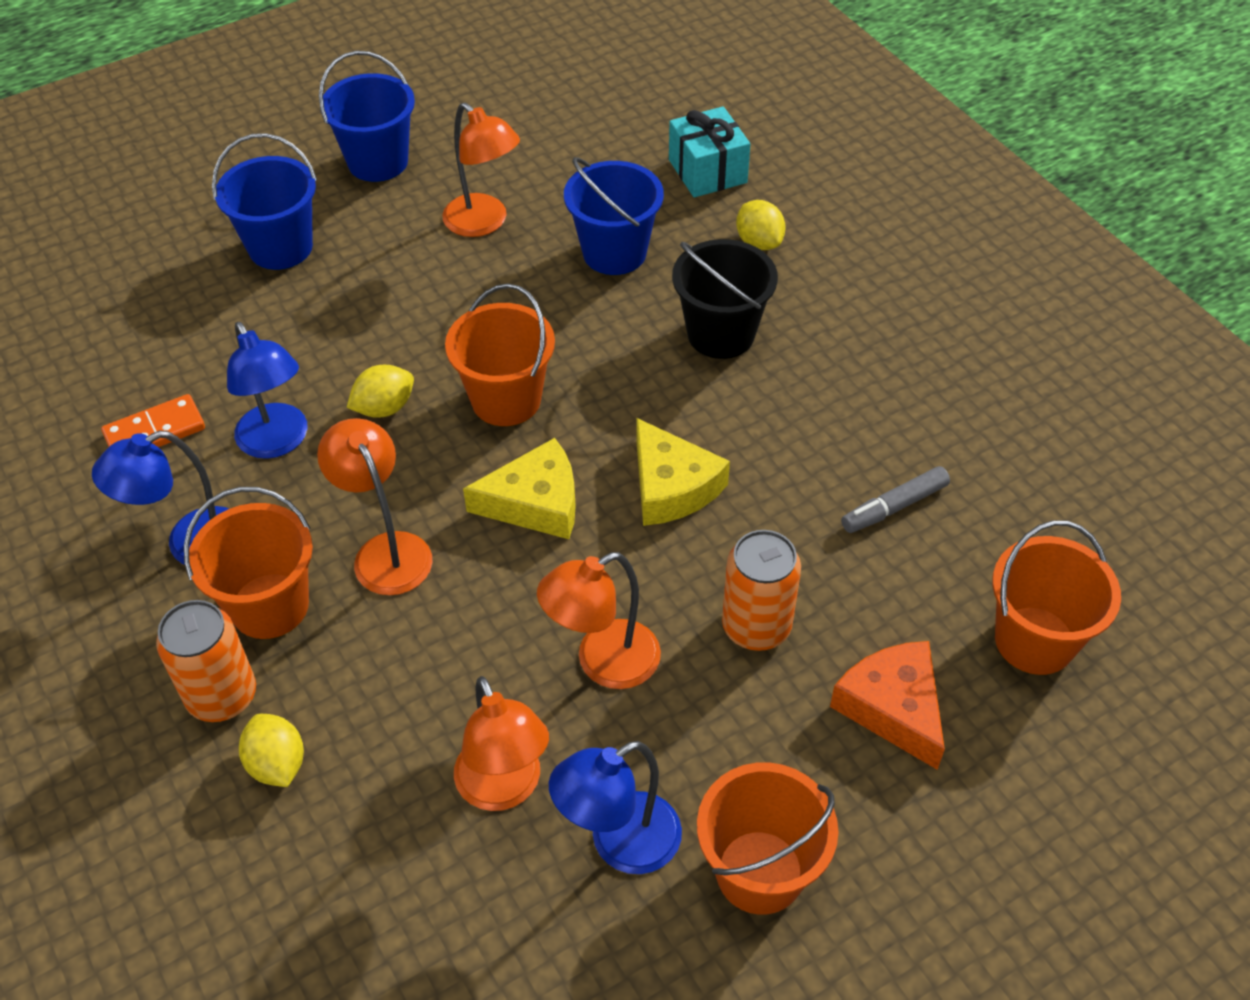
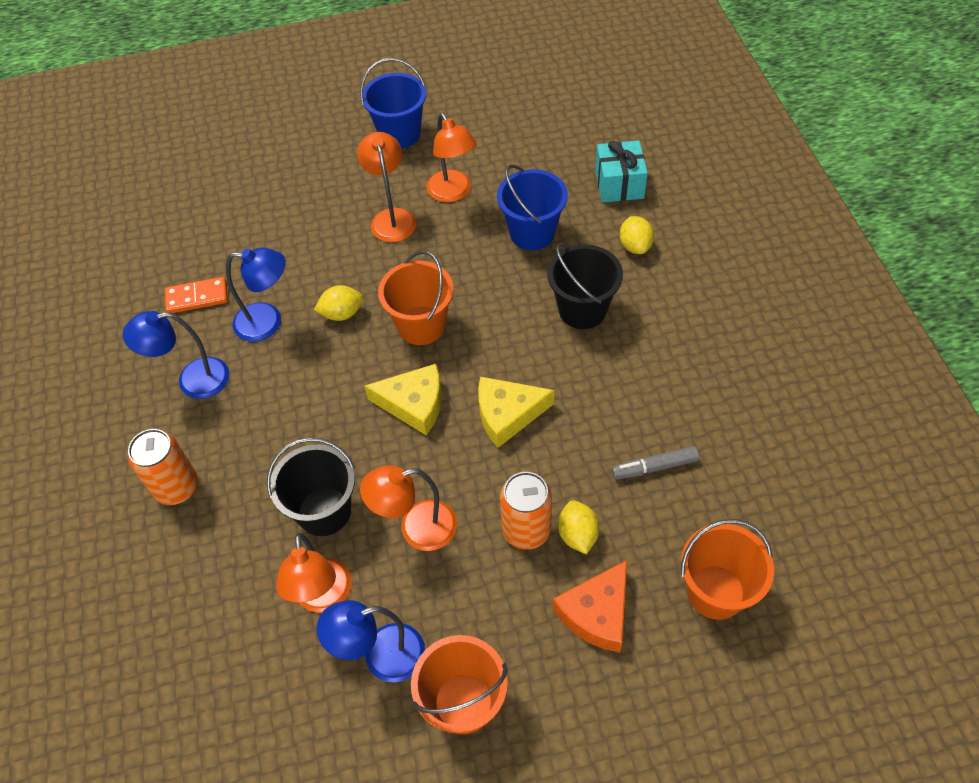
camera: 20 degrees right, 5 degrees up
orange bucket [184,487,313,639] -> none
blue bucket [212,133,317,270] -> none
blue lamp [227,322,308,459] -> blue lamp turned 75 degrees counterclockwise [226,247,286,342]
yellow lemon [239,714,304,787] -> yellow lemon moved to [558,500,599,554]
orange lamp [317,418,433,595] -> orange lamp moved to [357,132,416,242]
yellow cheese [636,418,730,526] -> yellow cheese turned 90 degrees clockwise [478,377,554,448]
orange cheese [830,641,945,770] -> orange cheese turned 135 degrees counterclockwise [553,560,627,652]
none -> black bucket [267,438,355,536]

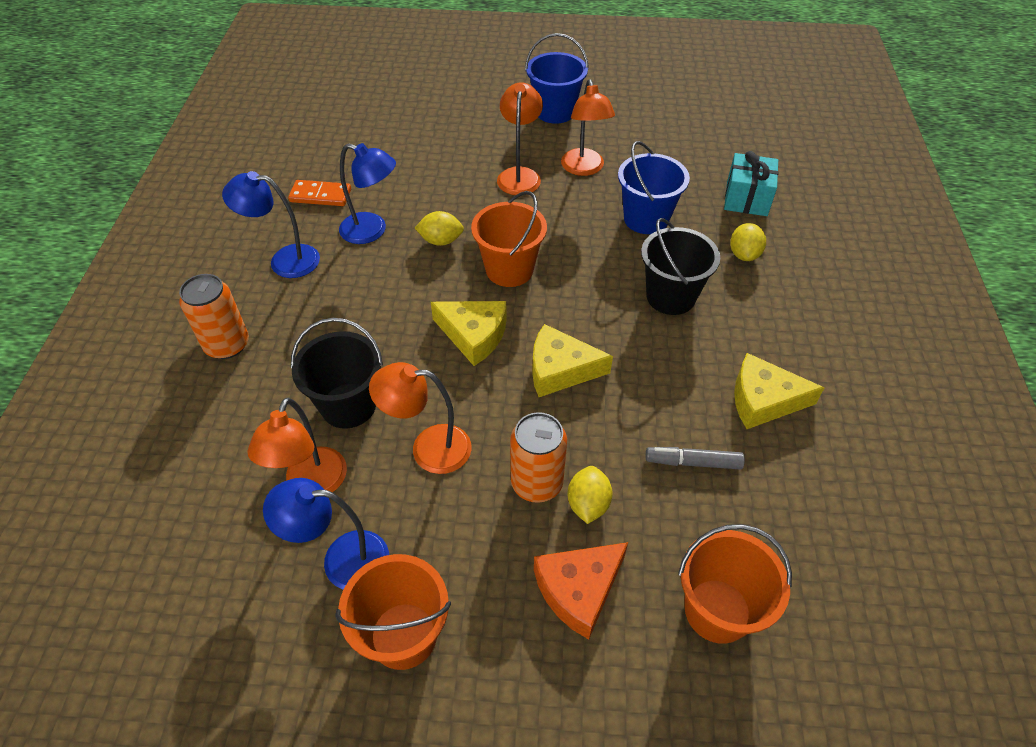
camera: 15 degrees right, 5 degrees down
none -> yellow cheese [734,353,825,429]

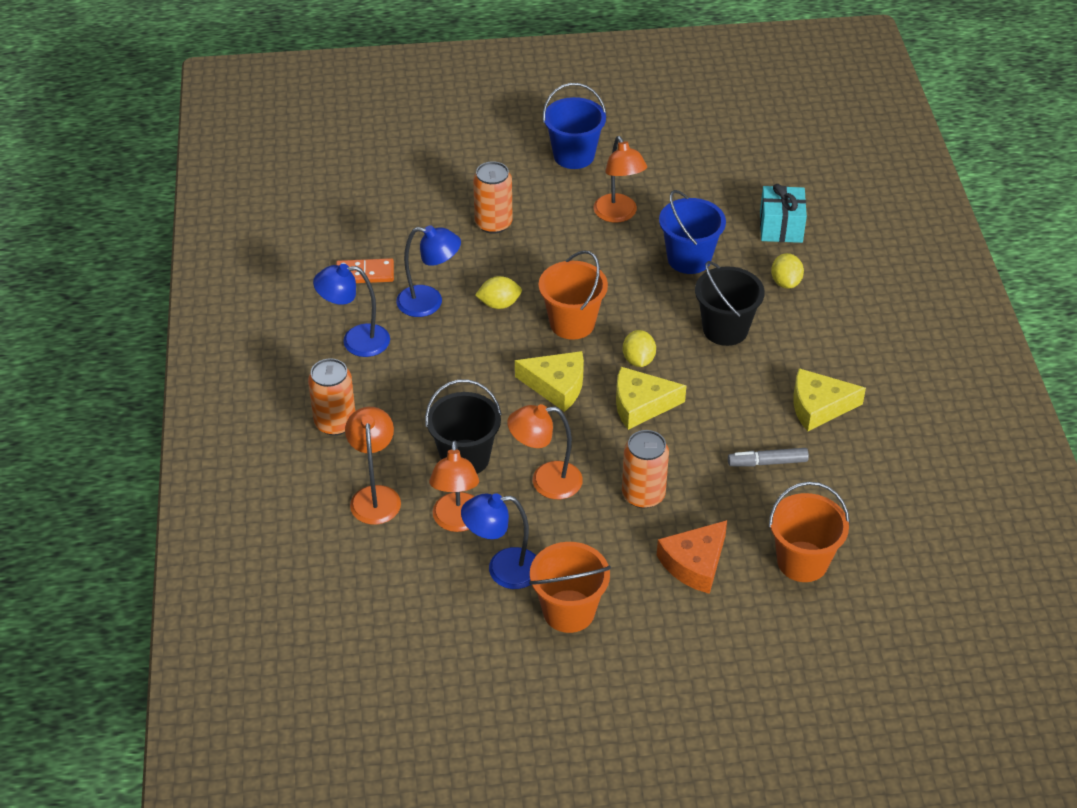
camera: 10 degrees left, 5 degrees down
orange lamp [497,82,543,195] -> orange lamp moved to [345,407,401,525]
yellow lemon [568,466,613,524] -> yellow lemon moved to [623,330,656,367]
none -> orange can [473,162,512,234]

